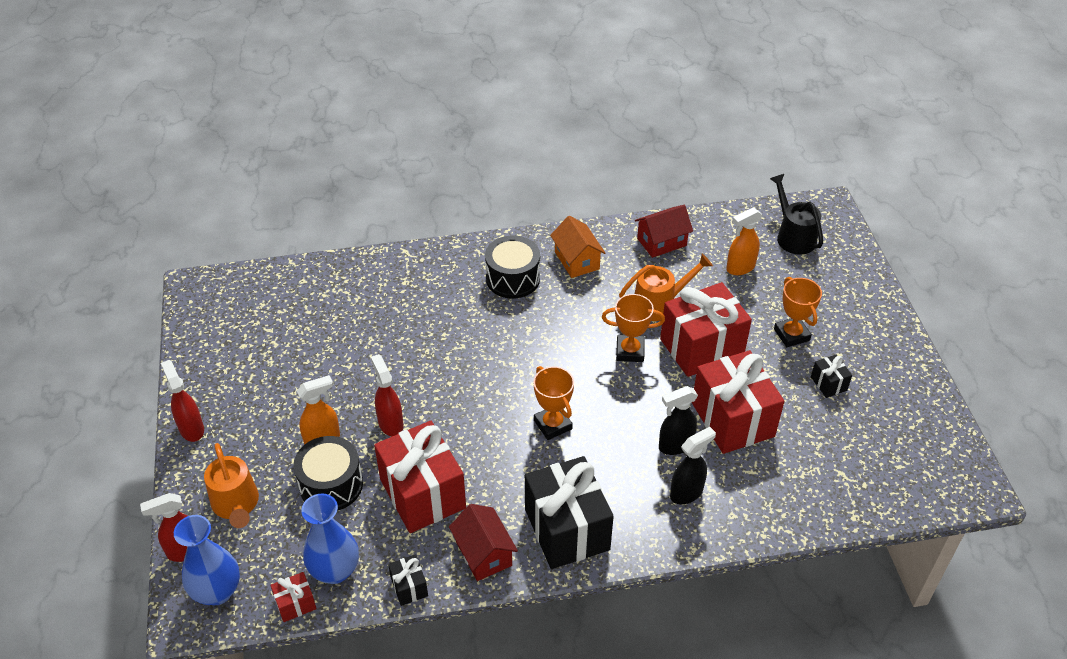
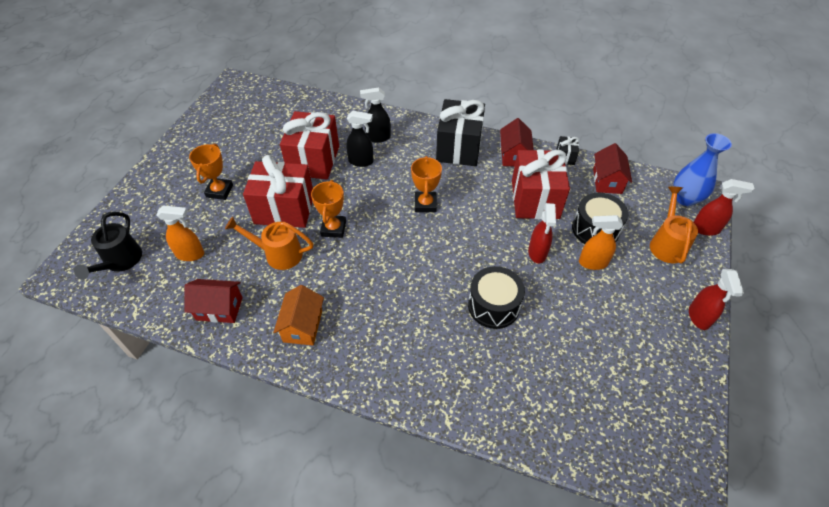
camera: 150 degrees left, 5 degrees up
red gift [270,572,316,622] -> none
blue vase [301,494,359,584] -> red house [593,143,632,194]
black drum [485,235,540,299] -> black drum moved to [468,266,525,329]
orange trophy [602,294,665,362] -> orange trophy turned 60 degrees clockwise [311,180,346,238]
black gift [811,355,852,398] -> none

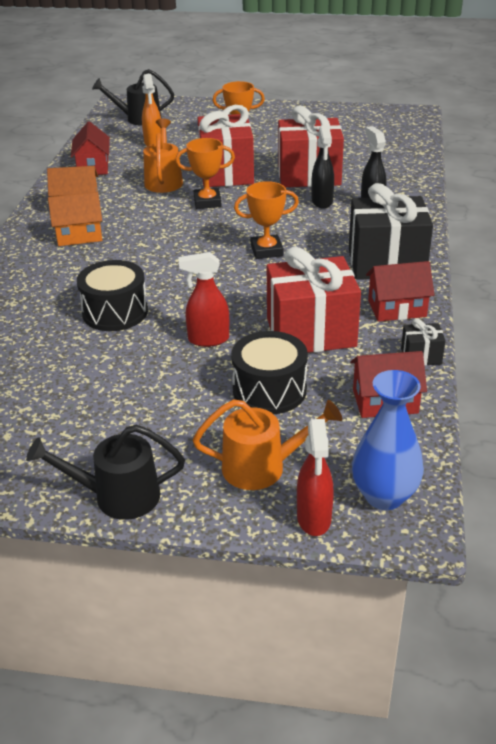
camera: 80 degrees right, 15 degrees down
orange spray bottle [579,215,623,270] -> none
red spray bottle [689,269,744,330] -> black watering can [26,425,185,520]
none -> orange house [48,192,102,246]

